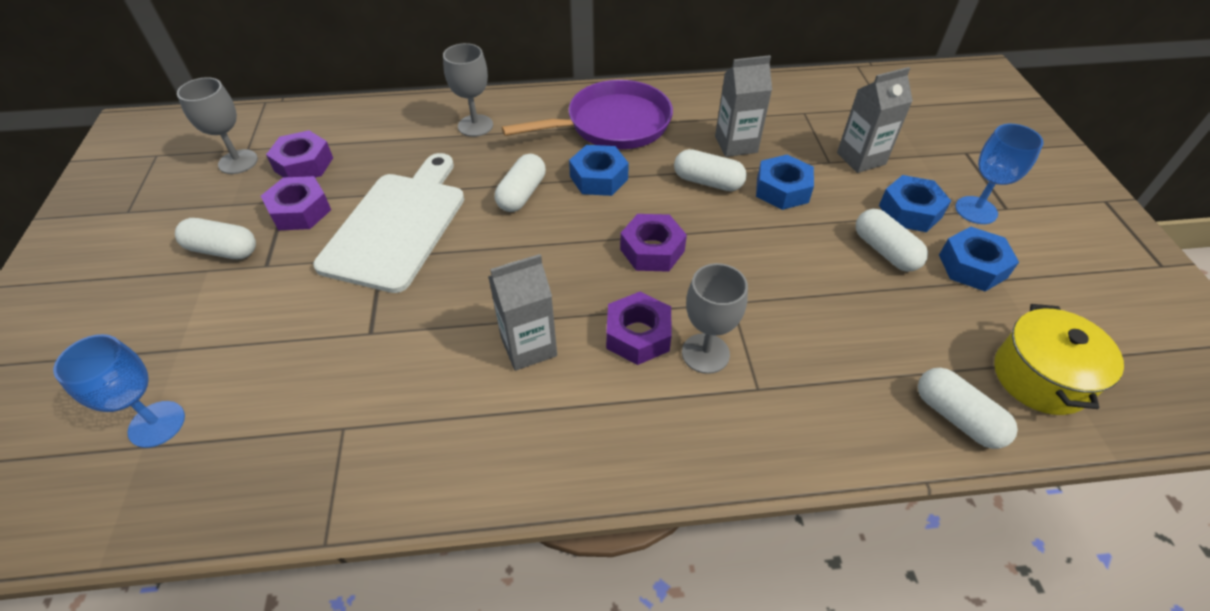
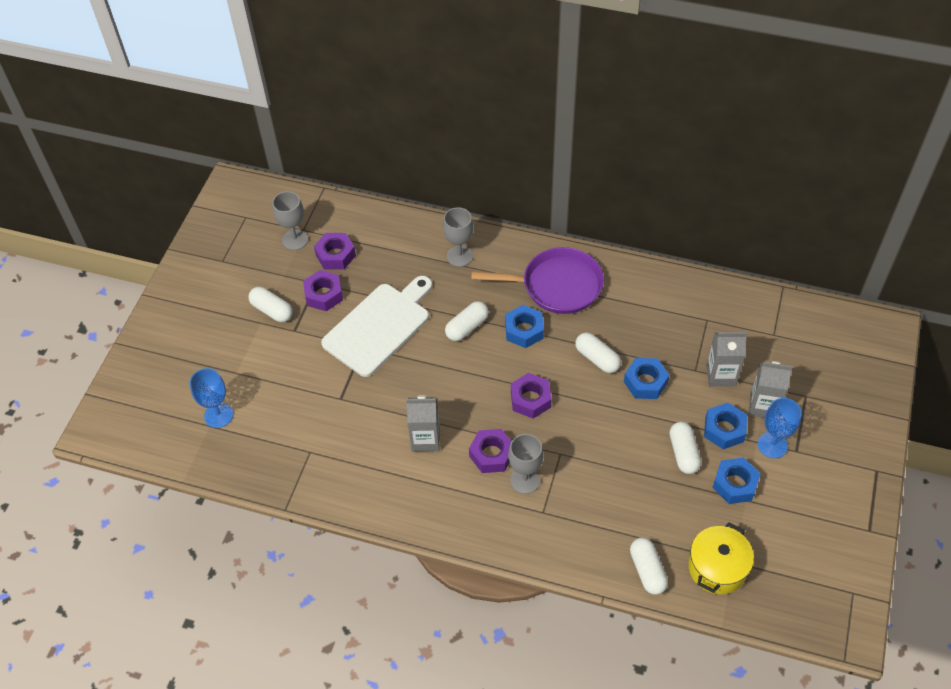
camera: 25 degrees right, 5 degrees up
grey carton [715,55,772,157] -> grey carton moved to [749,361,793,418]

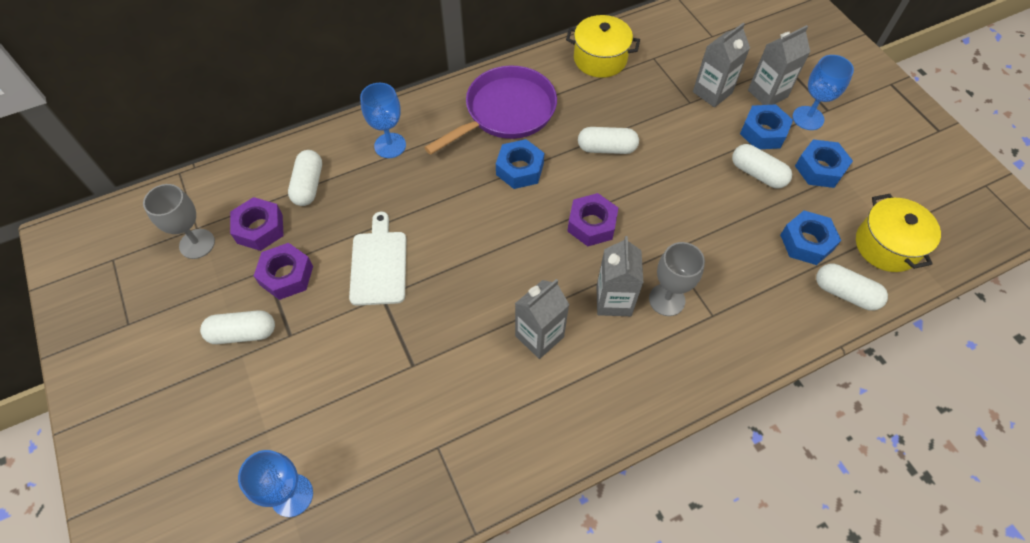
camera: 45 degrees left, 5 degrees up
white cutting board [321,276,432,377] -> white cutting board [349,212,406,306], size x0.64
grey goblet [443,208,474,267] -> blue goblet [360,83,406,158]
white capsule [445,301,489,341] -> white capsule moved to [288,150,322,206]
purple nut [469,429,512,473] -> grey carton [597,236,644,316]
blue nut [624,358,669,399] -> blue nut moved to [780,210,841,265]
none -> yellow pot [566,15,640,78]

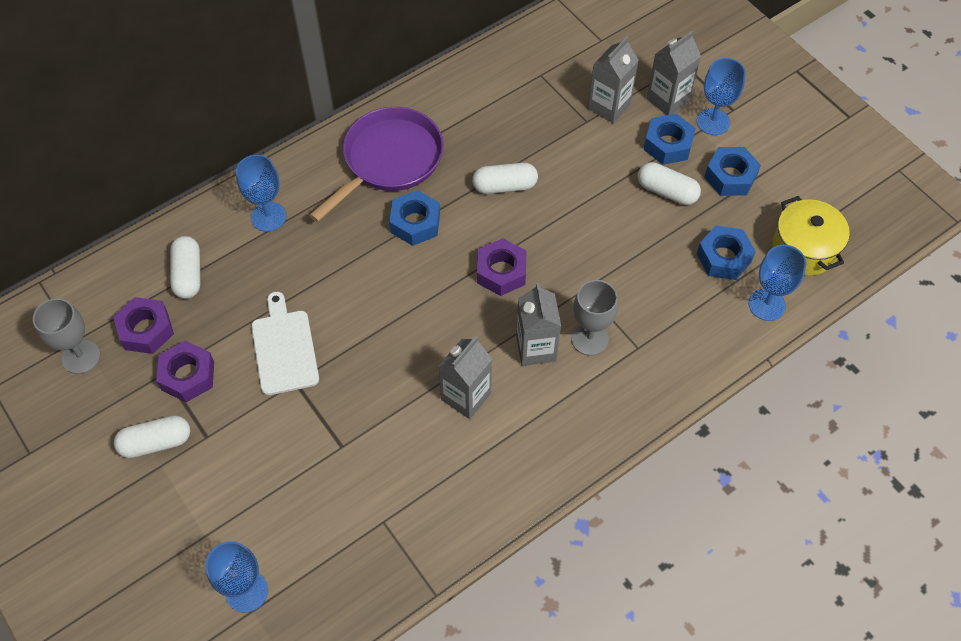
camera: 10 degrees left, 0 degrees up
yellow pot [566,15,640,78] -> none
white capsule [816,264,888,310] -> blue goblet [748,245,806,321]

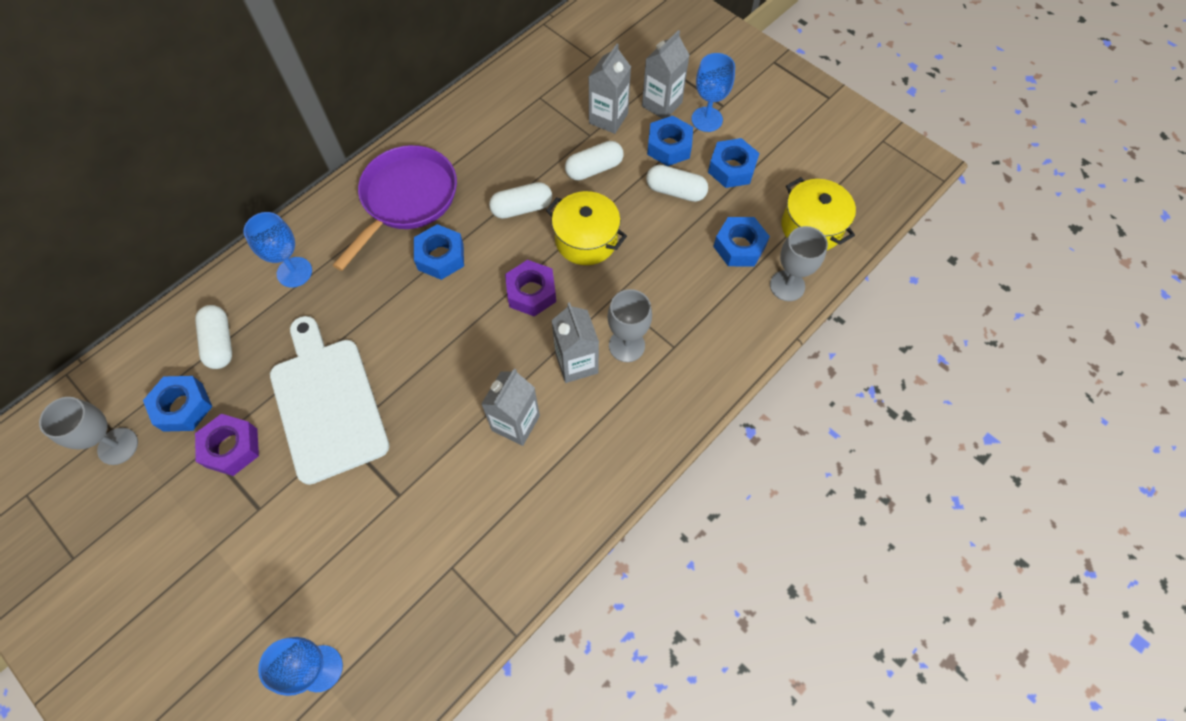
camera: 10 degrees left, 5 degrees up
purple nut [113,297,174,354] -> blue nut [143,376,212,432]
white capsule [114,415,190,458] -> white capsule moved to [565,141,623,181]
white cutting board [251,292,319,395] -> white cutting board [270,316,389,485], size x1.56
blue goblet [748,245,806,321] -> grey goblet [770,226,828,301]
none -> yellow pot [546,191,627,265]

